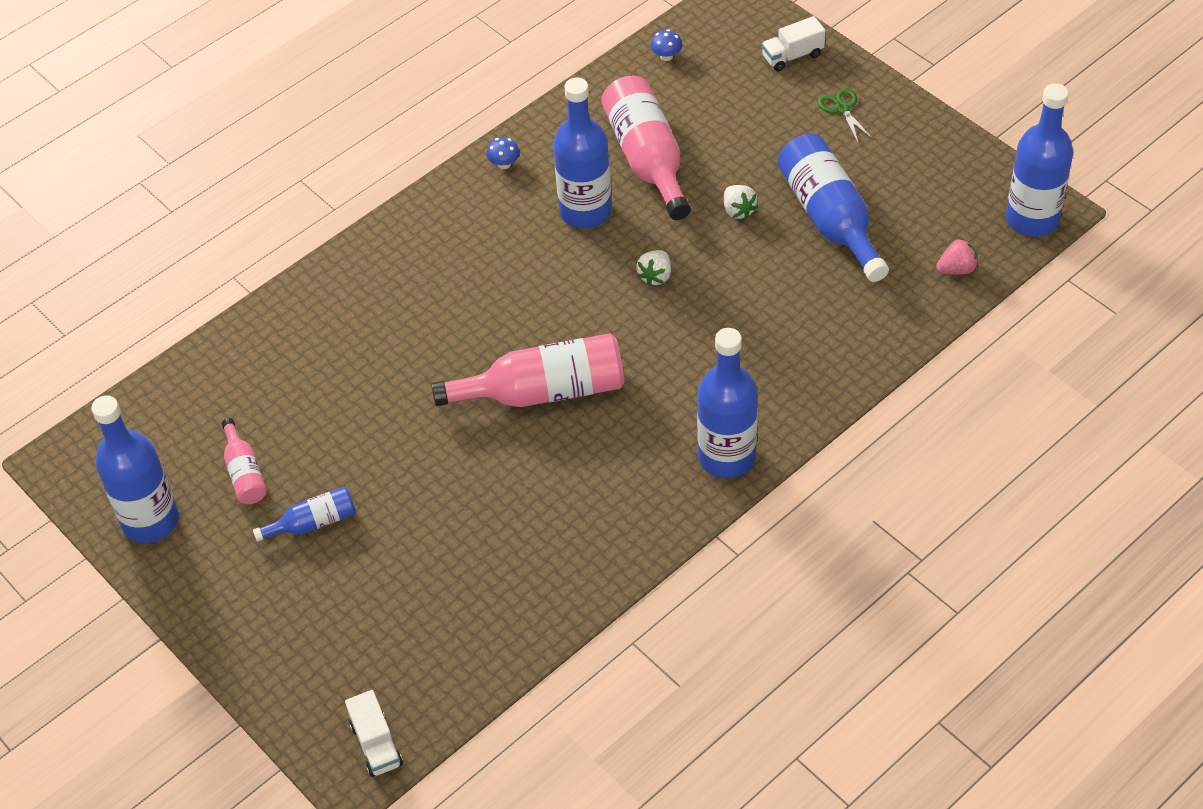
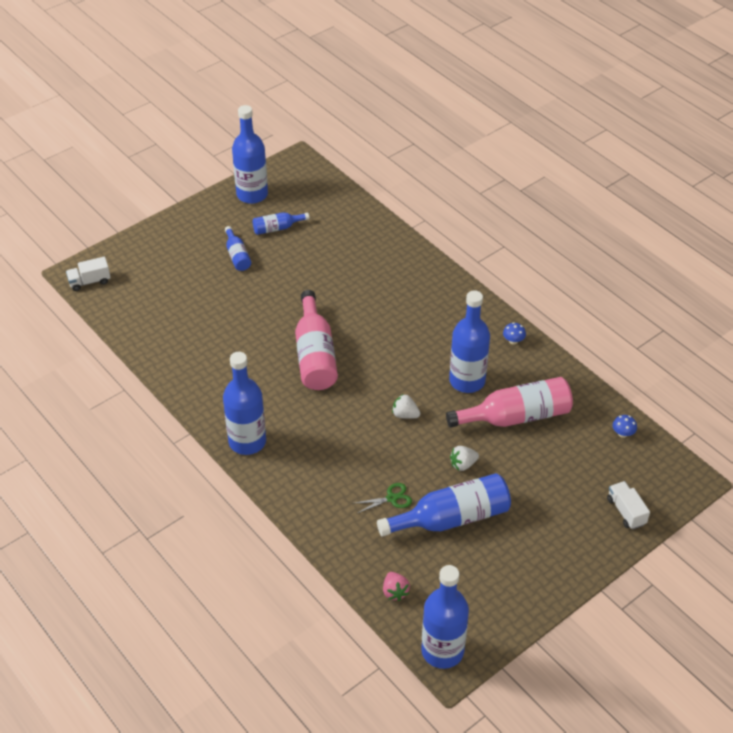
camera: 90 degrees right, 5 degrees down
pink bottle [222,418,267,504] -> blue bottle [252,212,309,235]
green scissors [818,88,873,143] -> green scissors moved to [355,483,412,514]

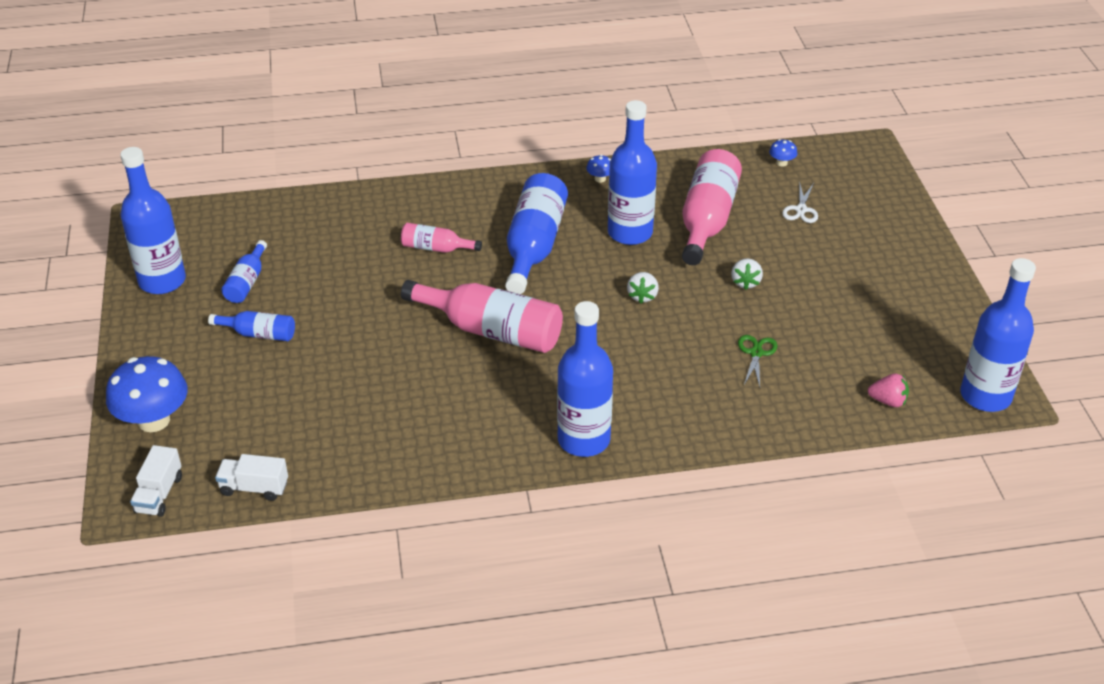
camera: 60 degrees left, 5 degrees down
blue bottle [377,473,511,537] -> blue bottle moved to [505,173,568,294]
white strawberry [392,394,420,419] -> white strawberry turned 45 degrees counterclockwise [627,272,659,303]
white truck [607,481,650,529] -> white truck moved to [215,454,288,501]
none -> blue mushroom [106,356,188,432]
none -> pink bottle [401,223,482,253]
none -> white scissors [782,182,818,223]

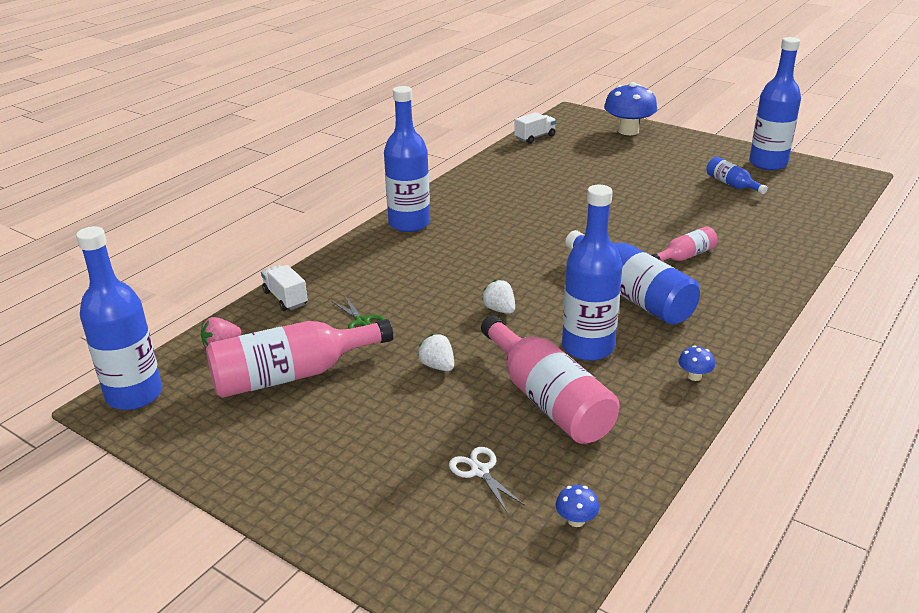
camera: 135 degrees right, 10 degrees down
white truck [130,445,182,517] -> white truck moved to [261,265,308,311]
blue bottle [208,311,295,341] -> none
pink bottle [401,280,563,353] -> pink bottle moved to [206,319,393,398]

